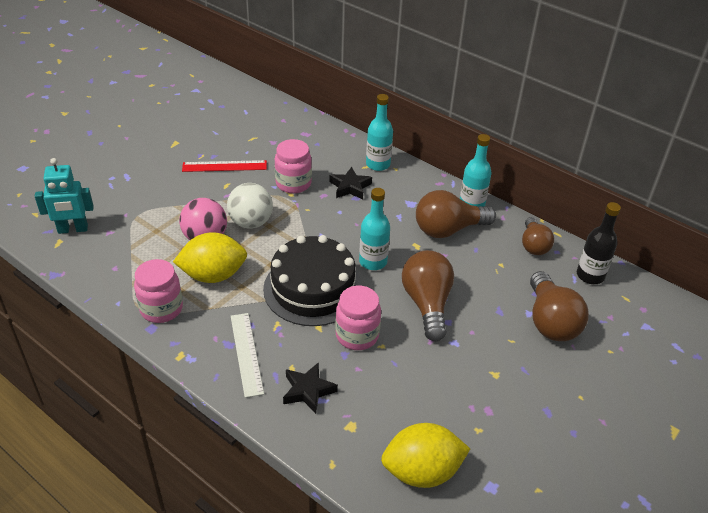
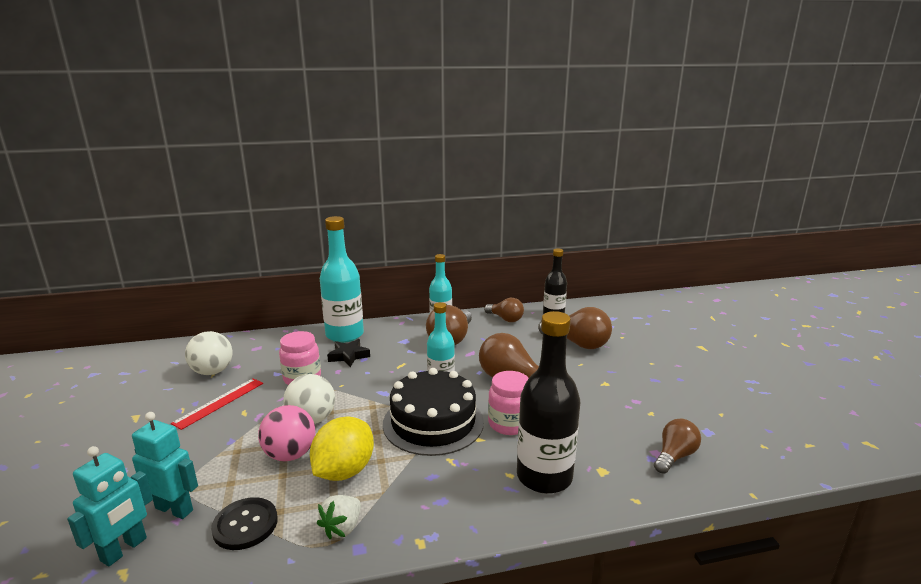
camera: 50 degrees left, 20 degrees down
pink jar [134,259,183,323] -> white strawberry [317,495,361,539]
white ruler [231,313,264,398] -> none
black star [283,362,338,414] -> black bottle [517,311,580,494]
turquoise bottle [366,94,393,171] -> turquoise bottle [320,216,364,343], size x1.63
yellow lemon [381,423,470,488] -> brown light bulb [654,419,701,474]
none -> turquoise robot [132,412,198,519]
none -> white ball [185,331,233,375]
none -> black button [211,497,278,550]

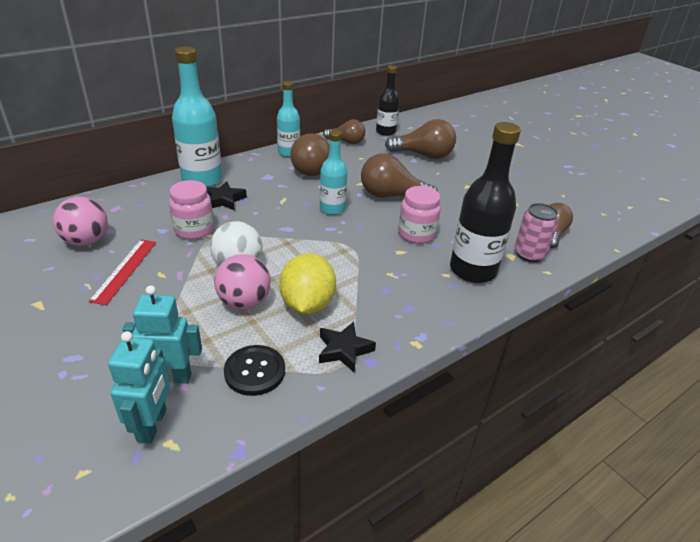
camera: 25 degrees left, 15 degrees up
white ball [185,331,233,375] -> pink ball [53,197,108,246]
white strawberry [317,495,361,539] -> black star [319,322,376,373]
black cake [383,368,484,456] -> none
none -> pink can [514,203,559,262]

